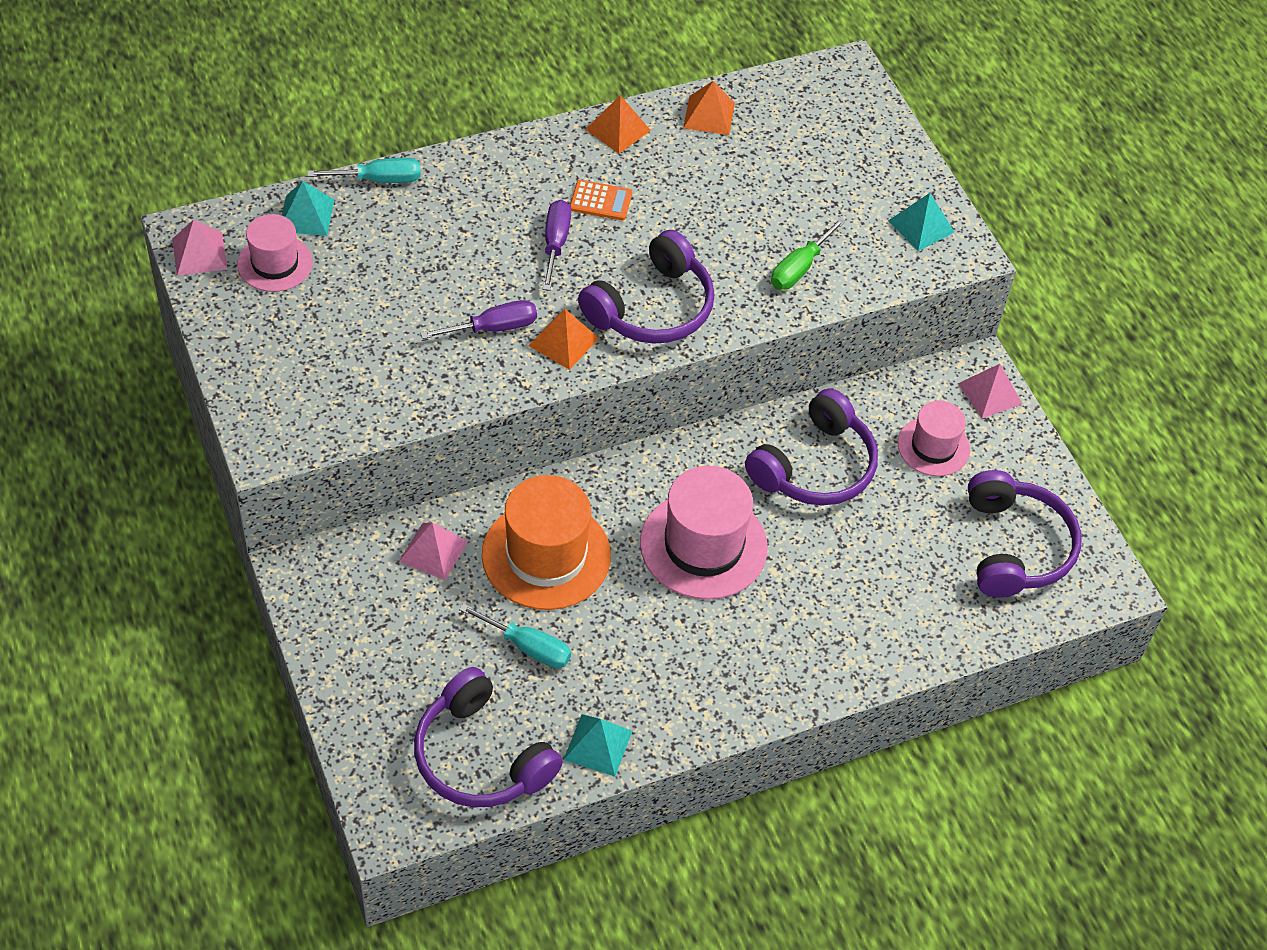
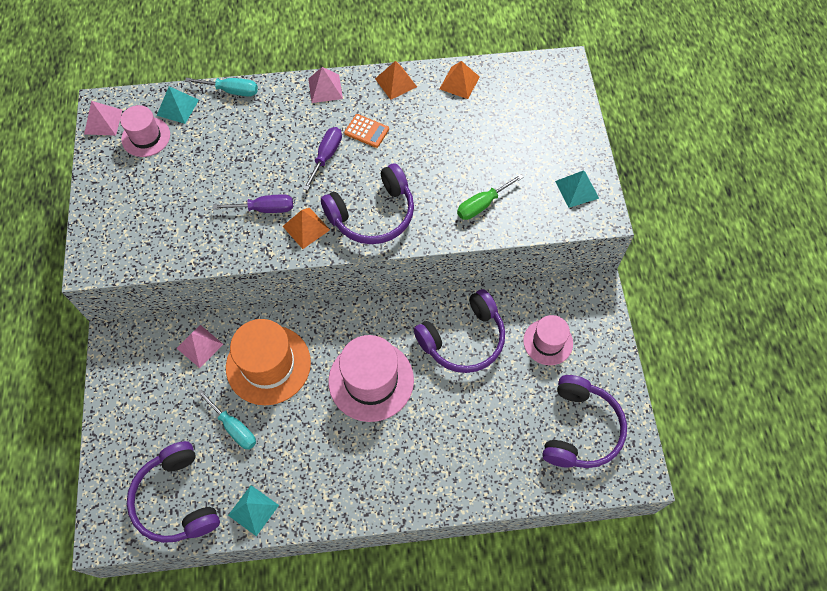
camera: 20 degrees right, 10 degrees up
pink pyramid [958,364,1022,418] -> pink pyramid moved to [308,67,343,103]

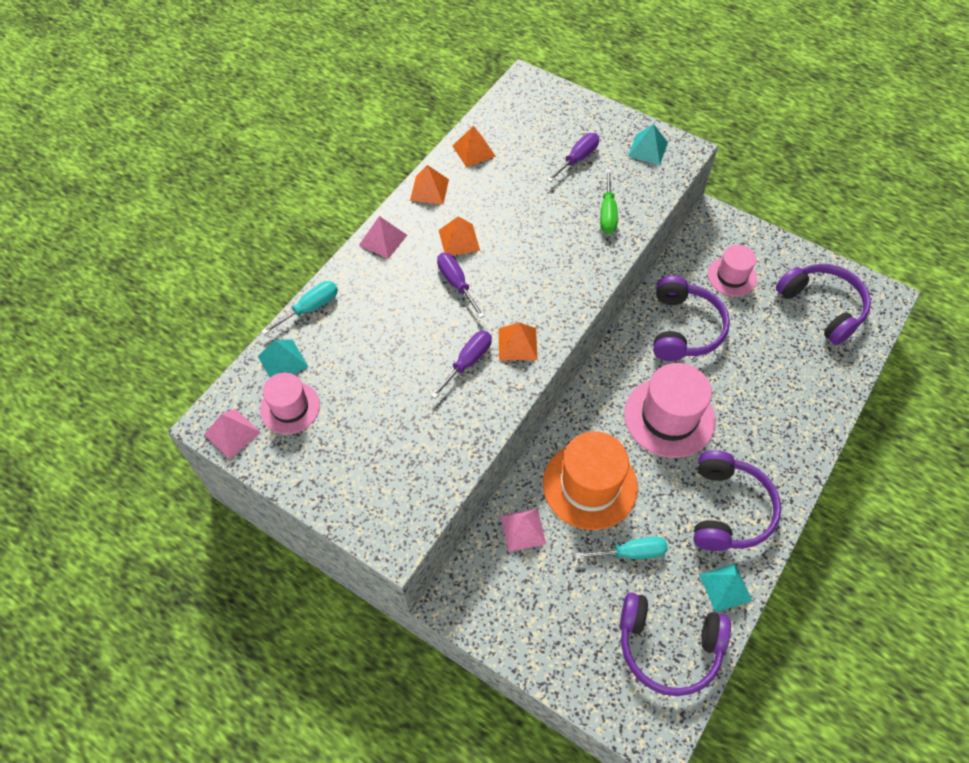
camera: 50 degrees left, 5 degrees down
purple headphones [321,164,414,244] -> purple headphones moved to [694,450,781,551]
orange calculator [344,114,389,148] -> orange pyramid [439,216,480,256]
none -> purple screwdriver [546,133,599,182]

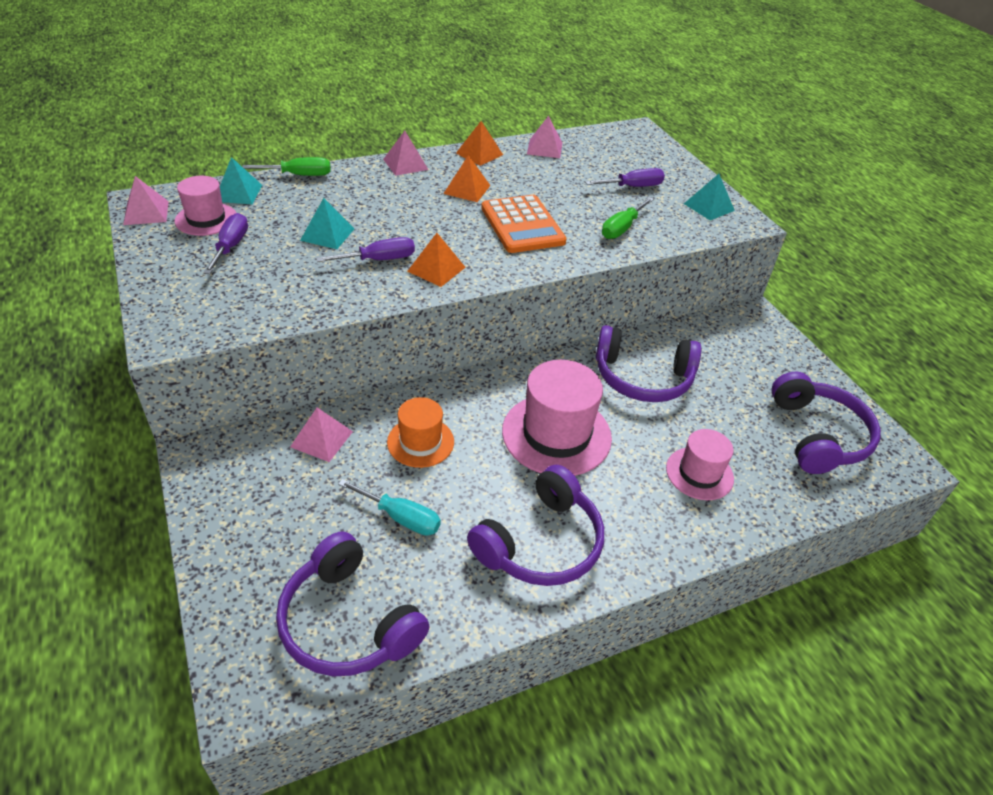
camera: 30 degrees right, 15 degrees down
turquoise screwdriver [261,281,338,335] -> green screwdriver [242,157,331,176]
purple screwdriver [437,253,485,318] -> purple screwdriver moved to [203,213,248,274]
orange pyramid [452,126,496,167] -> pink pyramid [527,116,562,158]
orange hat [543,431,638,530] -> orange hat [387,397,454,468], size x0.59
purple headphones [653,275,730,361] -> purple headphones turned 60 degrees clockwise [596,325,701,402]
turquoise pyramid [699,564,752,612] -> turquoise pyramid moved to [300,198,355,249]
pink hat [708,245,757,296] -> pink hat moved to [666,429,734,500]
none -> orange calculator [481,195,567,253]

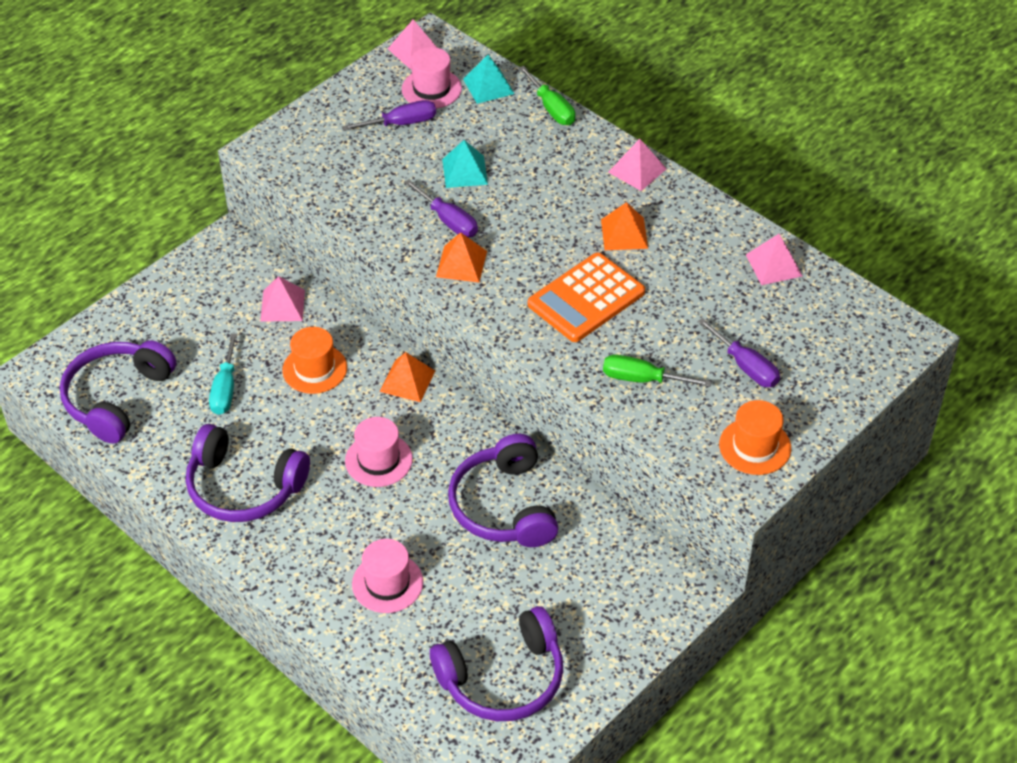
camera: 70 degrees right, 5 degrees up
orange pyramid [456,121,503,166] -> orange pyramid moved to [380,352,435,402]
pink hat [502,360,612,476] -> pink hat [345,417,413,487], size x0.59
turquoise pyramid [684,174,735,221] -> orange hat [719,400,791,475]

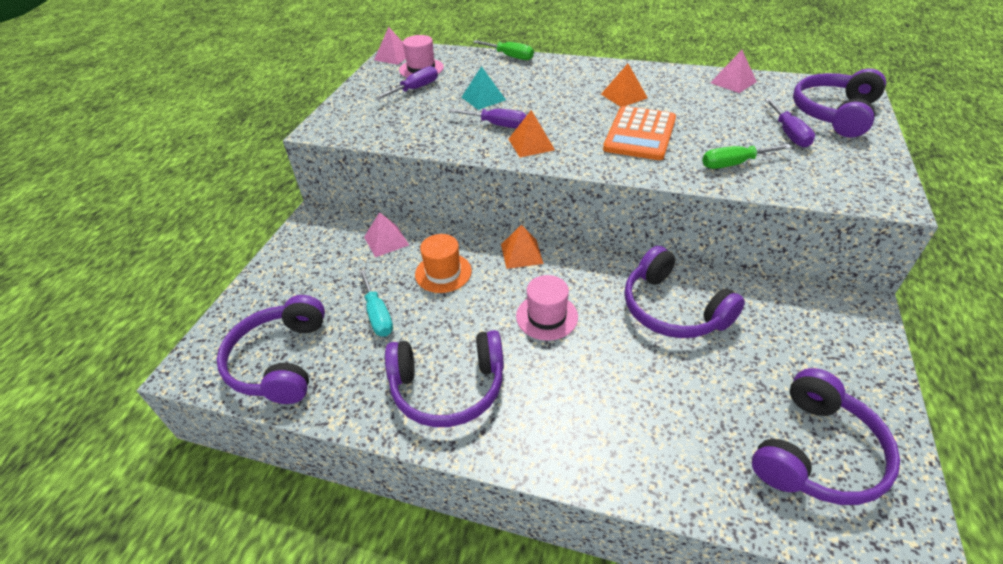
camera: 25 degrees left, 5 degrees down
pink hat [352,539,423,613] -> none
turquoise pyramid [463,55,514,104] -> none
pink pyramid [608,139,667,191] -> none
purple screwdriver [697,318,780,387] -> purple screwdriver turned 60 degrees clockwise [765,99,815,147]
orange hat [719,400,791,475] -> none
none -> purple headphones [793,68,886,138]

